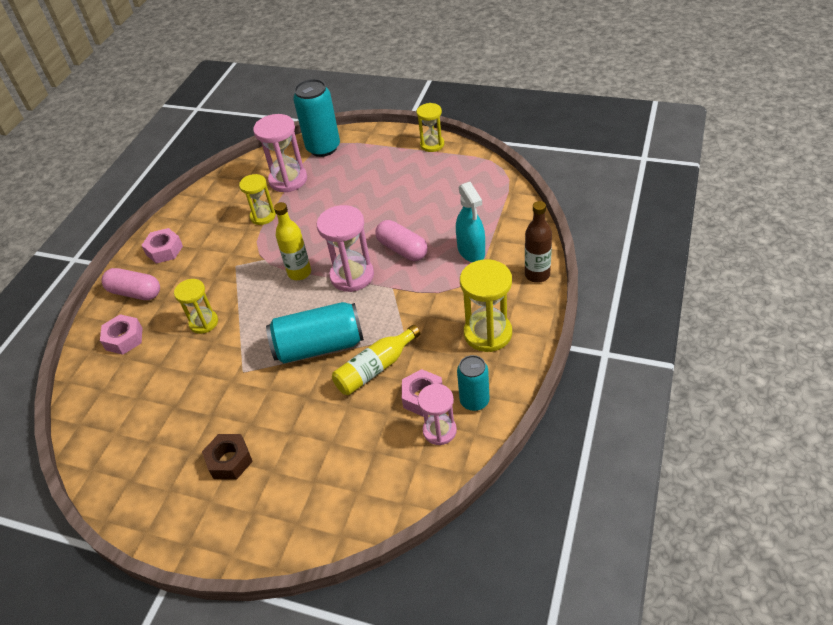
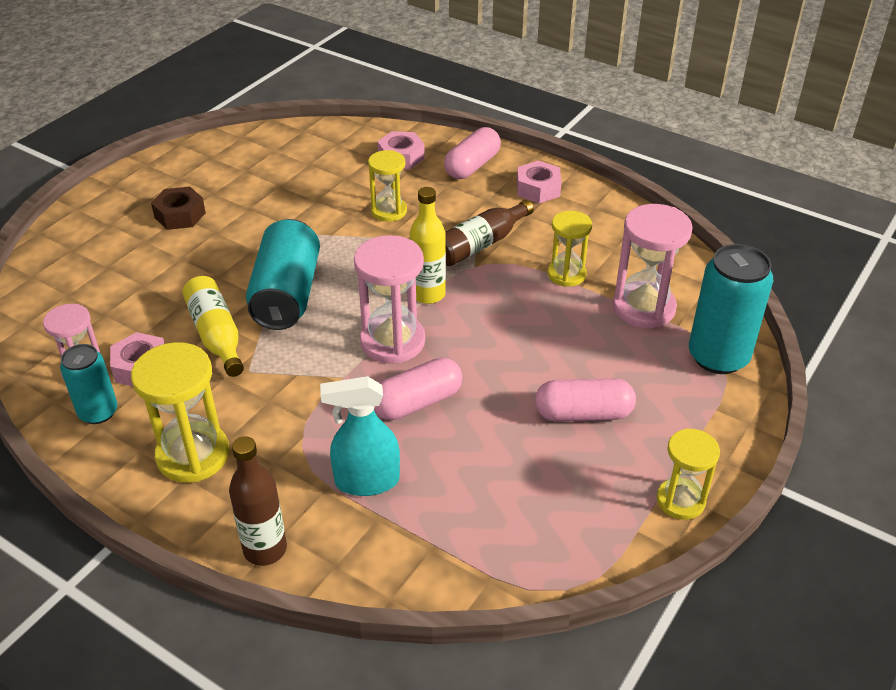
camera: 100 degrees right, 5 degrees down
none -> brown bottle [445,200,534,266]
none -> pink capsule [535,378,636,421]

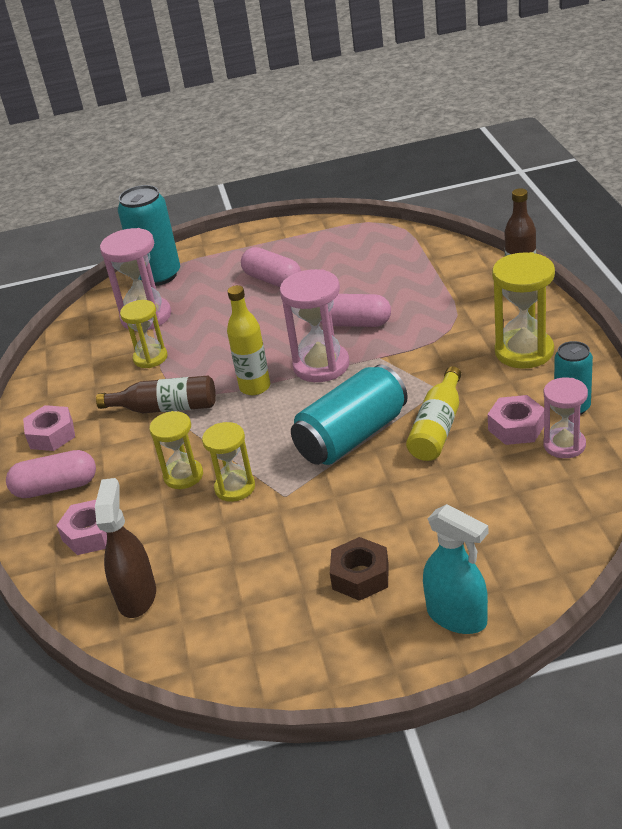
camera: 130 degrees left, 5 degrees down
turquoise spray bottle [320,376,400,496] -> turquoise spray bottle moved to [423,504,489,634]
yellow hourglass [657,429,720,520] -> yellow hourglass moved to [202,422,255,502]
none -> brown spray bottle [95,478,156,618]

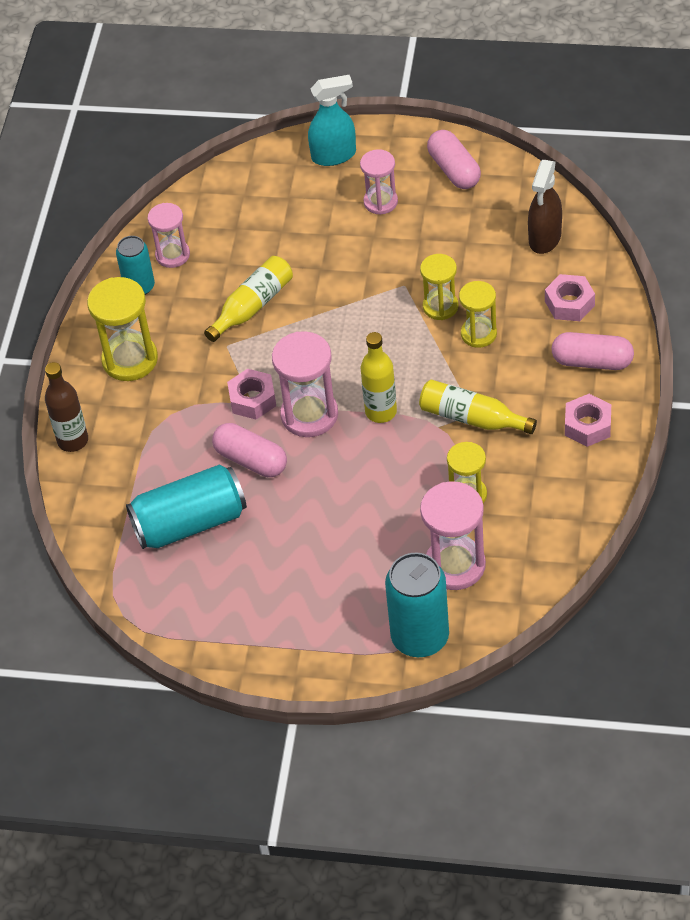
camera: 160 degrees left, 15 degrees up
brown bottle [96,376,216,413] -> yellow bottle [419,380,537,434]
pink capsule [241,247,301,287] -> pink capsule moved to [427,130,481,189]
turquoise can [291,365,408,465] -> turquoise can moved to [126,465,247,549]
brown nut [330,537,389,601] -> pink hourglass [360,149,398,215]
turquoise spray bottle [423,504,489,634] -> turquoise spray bottle turned 105 degrees clockwise [308,75,356,166]
pink nut [488,395,544,445] -> pink nut moved to [227,369,276,420]

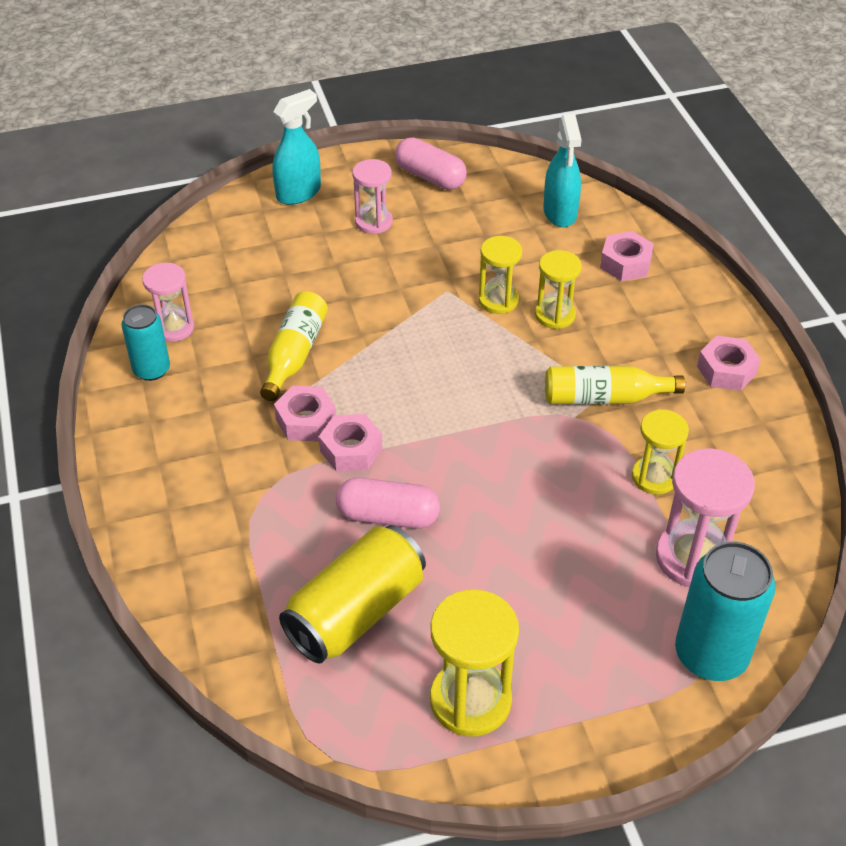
camera: 30 degrees left, 5 degrees down
brown bottle [45,362,88,452] -> none
yellow hourglass [87,277,158,381] -> yellow hourglass moved to [430,589,519,737]
turquoise can [126,465,247,549] -> yellow can [279,525,426,664]
pink hourglass [272,331,338,437] -> none
yellow bottle [361,332,397,423] -> none
brown spray bottle [528,160,562,254] -> turquoise spray bottle [543,114,582,227]
pink capsule [552,332,634,370] -> none
none -> pink nut [274,386,336,442]

